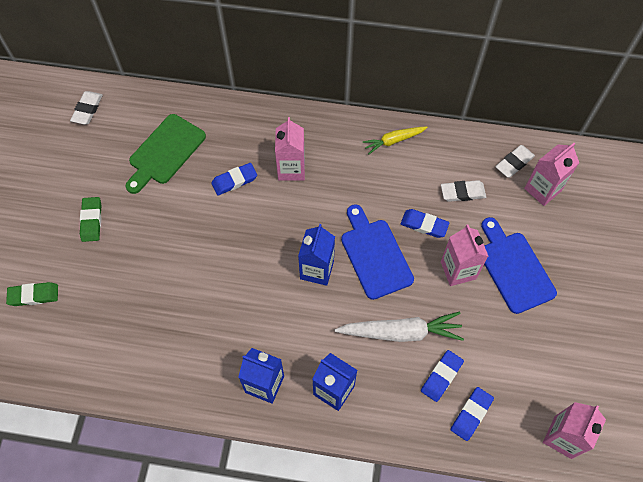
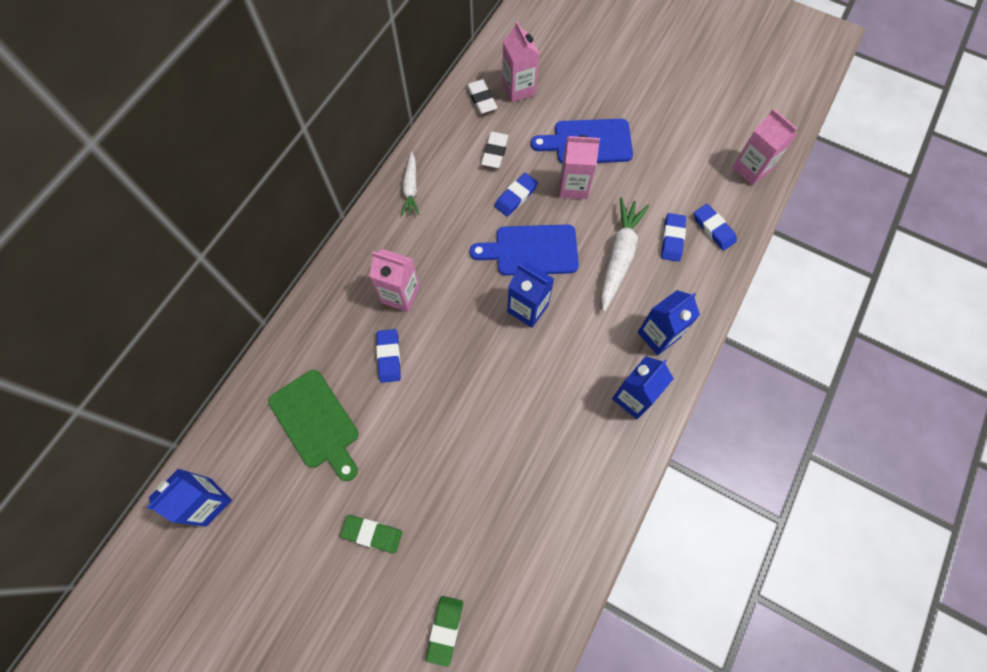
camera: 70 degrees left, 5 degrees up
white eraser [70,91,103,125] -> blue carton [147,468,232,527]
yellow carrot [362,126,428,154] -> white carrot [401,152,419,215]
blue eraser [421,350,464,402] -> blue eraser turned 45 degrees clockwise [661,213,686,262]

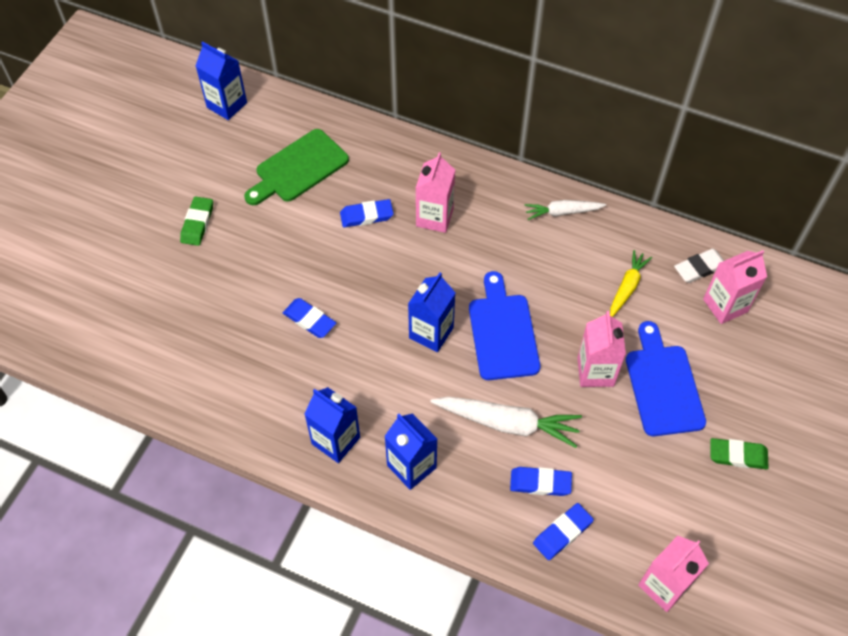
camera: 85 degrees right, 10 degrees down
green eraser [426,596,463,667] -> green eraser moved to [710,438,769,469]
white eraser [481,132,509,168] -> yellow carrot [610,250,652,317]
blue eraser [494,173,538,217] -> blue eraser moved to [283,298,336,338]

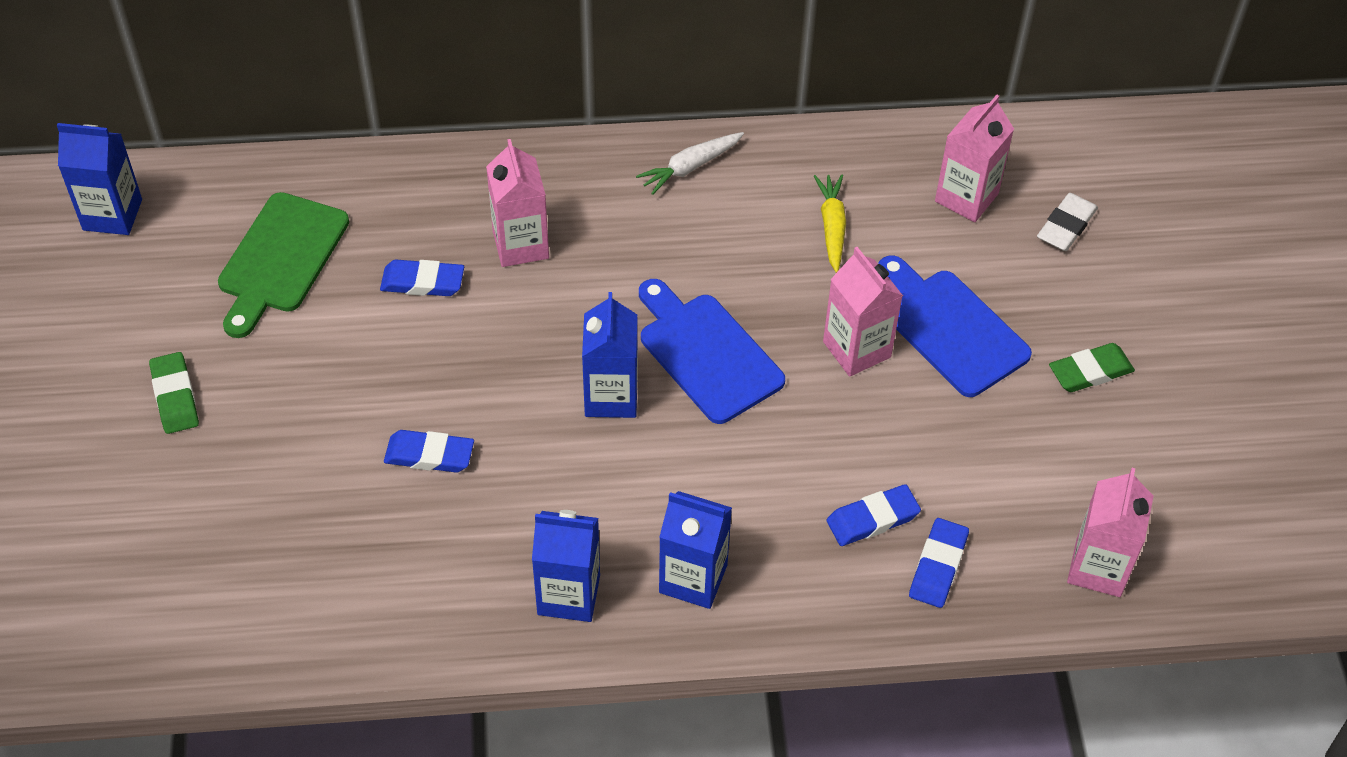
camera: 30 degrees left, 5 degrees down
blue eraser [340,199,394,228] -> blue eraser turned 45 degrees clockwise [380,260,464,296]
white carrot [430,397,582,448] -> none
white eraser [674,249,724,283] -> white eraser moved to [1037,193,1098,251]

